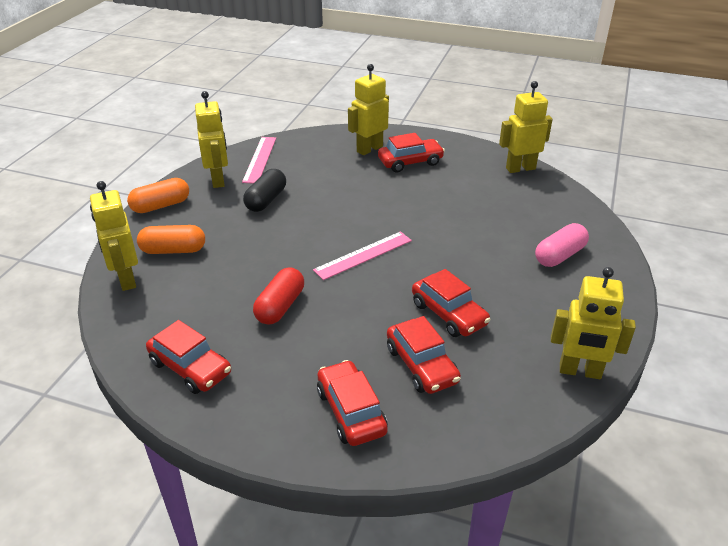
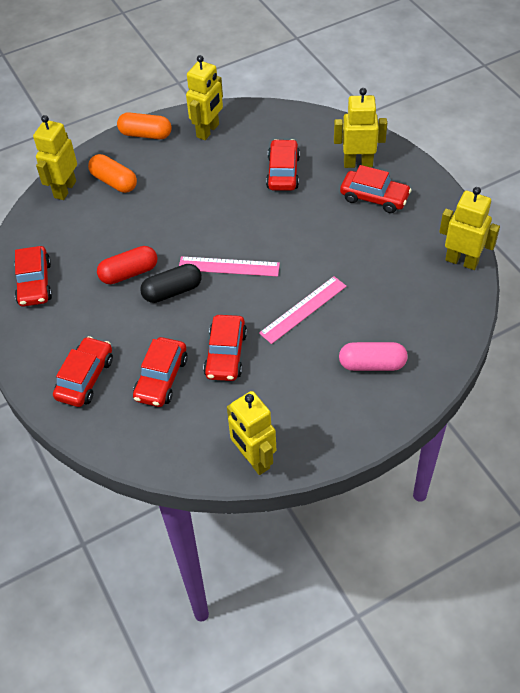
camera: 45 degrees right, 15 degrees up
pink ruler [242,137,276,183] -> pink ruler moved to [259,276,347,344]
black capsule [243,169,286,212] -> black capsule moved to [140,264,202,303]
none -> red car [266,139,300,191]

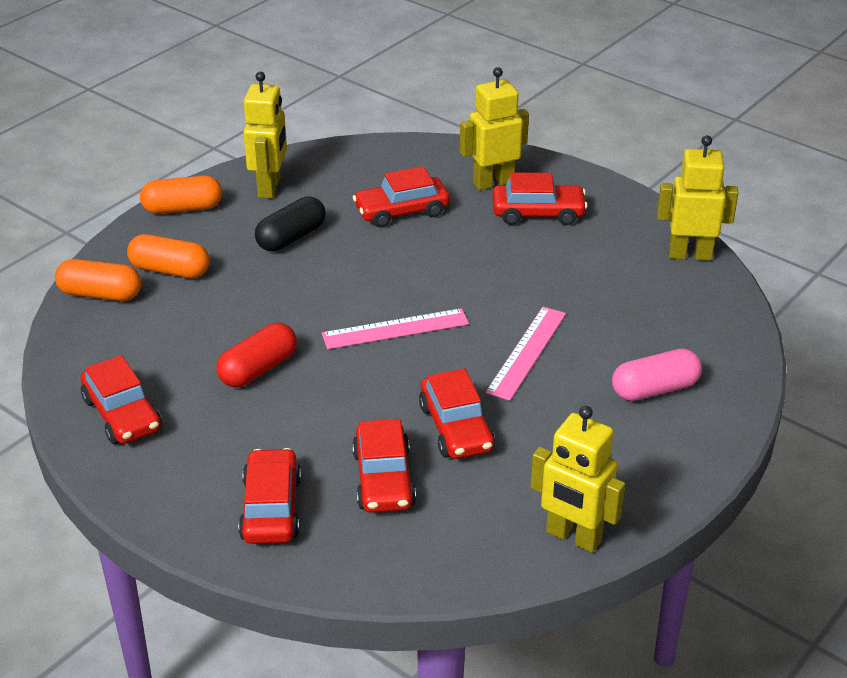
camera: 25 degrees left, 15 degrees down
yellow robot [33,115,77,200] -> orange capsule [55,259,142,301]
black capsule [140,264,202,303] -> black capsule moved to [255,197,326,251]
red car [266,139,300,191] -> red car turned 90 degrees counterclockwise [353,166,450,228]

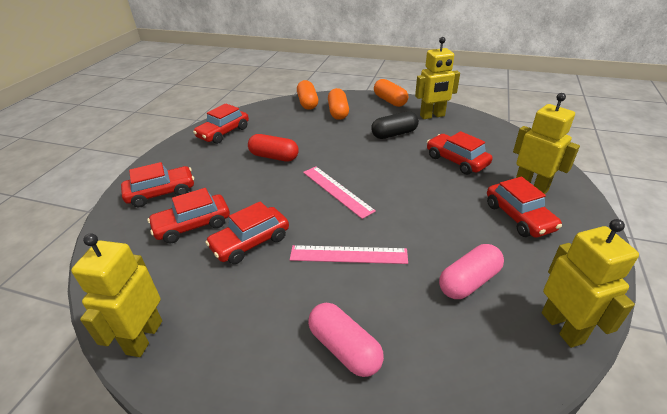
camera: 70 degrees right, 0 degrees up
black capsule [255,197,326,251] -> black capsule turned 45 degrees counterclockwise [371,111,419,139]
none -> pink capsule [439,244,504,299]

